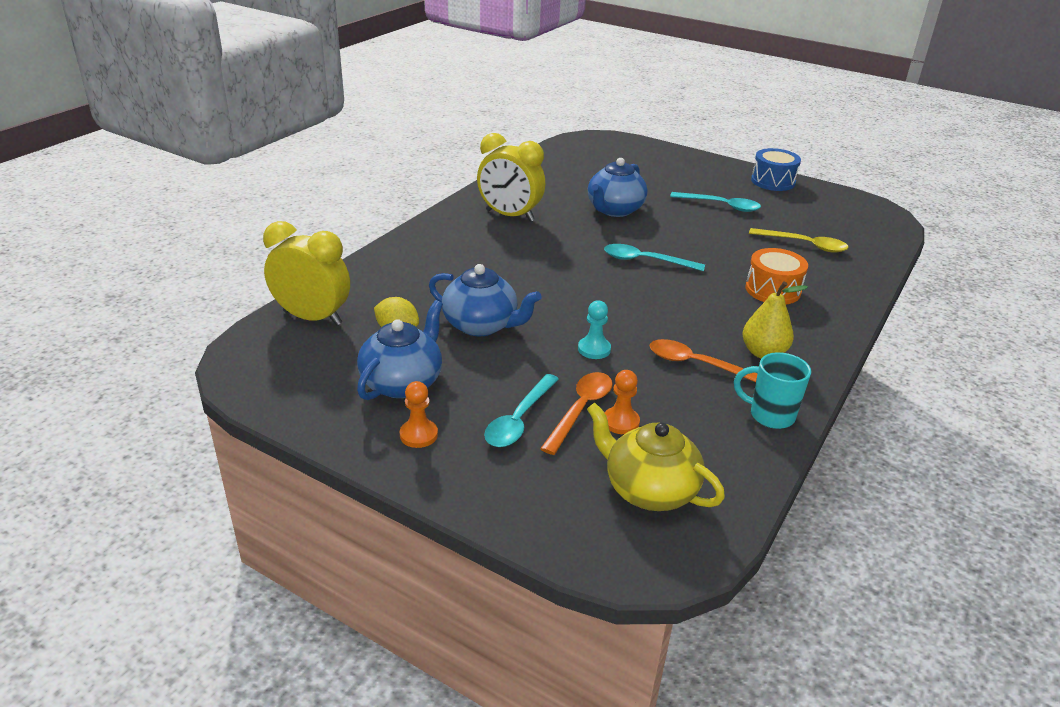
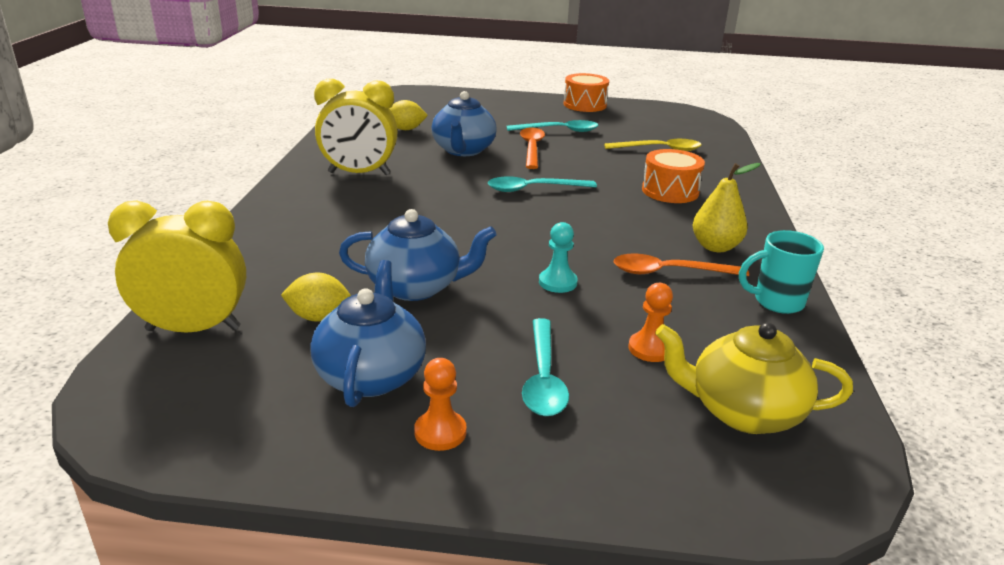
camera: 25 degrees left, 5 degrees down
orange spoon [540,372,612,455] -> orange spoon moved to [520,127,545,169]
blue drum [751,148,801,191] -> orange drum [564,73,609,112]
none -> yellow lemon [389,100,428,130]

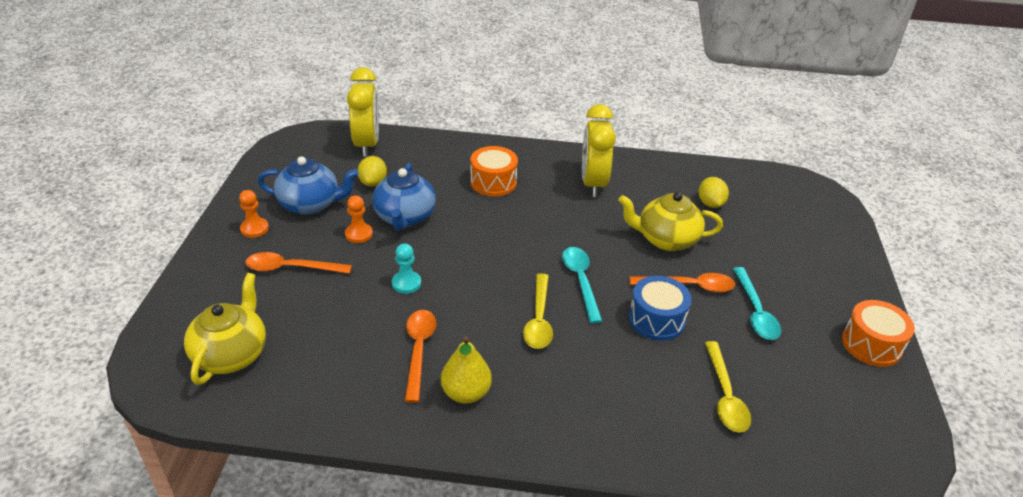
camera: 90 degrees right, 10 degrees up
blue teapot [431,91,496,156] -> yellow teapot [618,192,723,251]
turquoise spoon [522,318,569,416] -> orange spoon [245,252,352,274]
orange pawn [628,283,673,362] -> orange pawn moved to [345,195,373,243]
orange drum [642,149,705,203] -> orange drum moved to [470,146,518,196]
turquoise mug [739,230,824,314] -> none
none -> yellow spoon [523,273,553,349]
none -> blue drum [629,276,692,341]

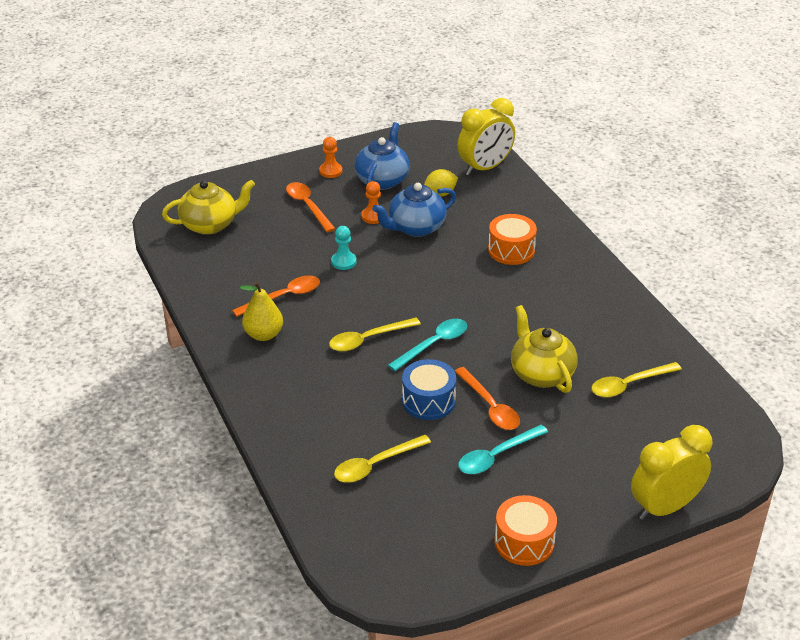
camera: 60 degrees right, 0 degrees up
blue teapot [258,156,359,215] -> blue teapot turned 135 degrees counterclockwise [355,122,410,190]
yellow clock [582,104,616,197] -> yellow clock moved to [631,425,712,520]
yellow lemon [699,177,729,208] -> yellow spoon [591,362,682,398]

